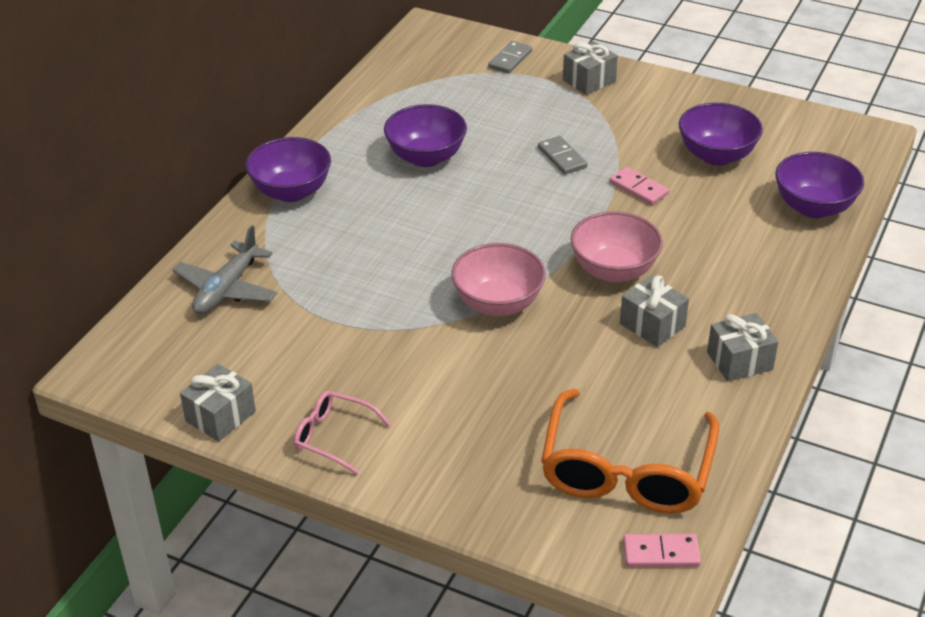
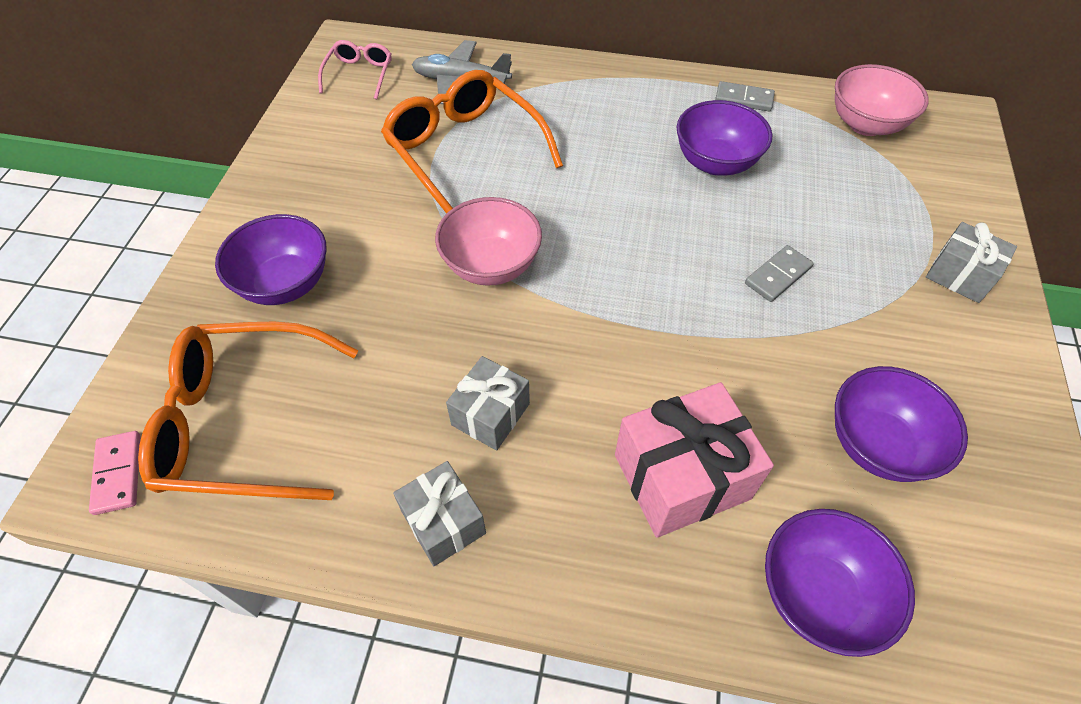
camera: 75 degrees right, 15 degrees up
grey gift [180,364,256,442] -> none
purple bowl [245,137,331,202] -> purple bowl moved to [215,214,327,305]
pink glasses [294,391,391,475] -> pink glasses moved to [318,40,392,99]
grey domino [488,41,532,74] -> grey domino moved to [715,81,775,111]
pink bowl [570,211,663,282] -> pink bowl moved to [835,64,929,136]
pink domino [609,167,669,205] -> none
none -> orange glasses [381,70,563,214]
none -> pink gift [615,382,774,538]

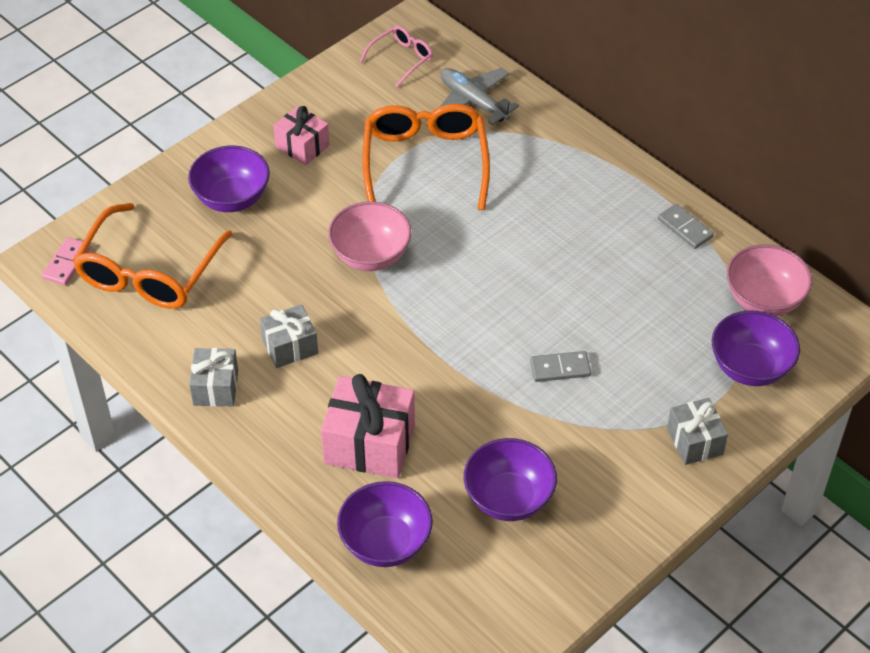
camera: 35 degrees right, 5 degrees down
orange glasses [138,322,358,500] -> orange glasses turned 105 degrees counterclockwise [72,203,232,309]
purple bowl [677,100,772,176] -> purple bowl moved to [712,310,800,386]
none -> pink gift [273,106,330,165]

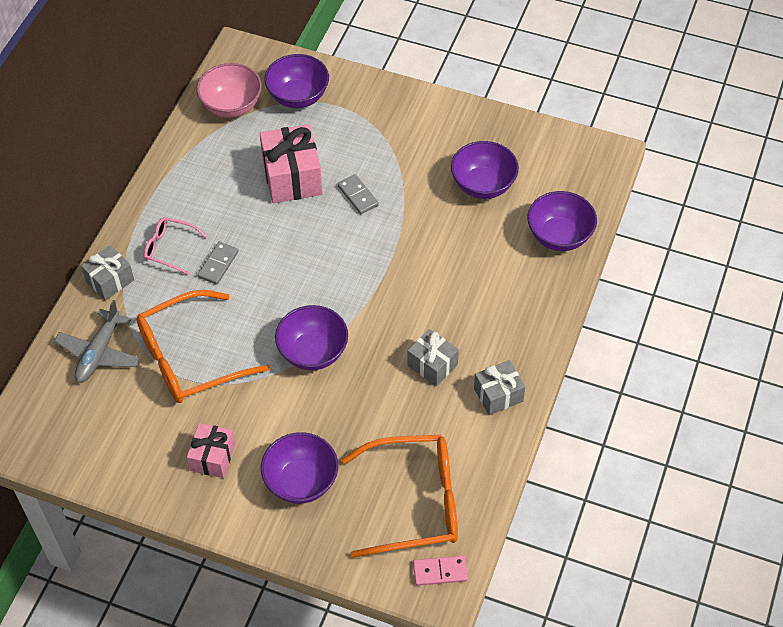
camera: 115 degrees left, 5 degrees up
pink gift [321,374,415,478] -> pink gift moved to [260,124,323,203]
pink bowl [328,201,411,271] -> purple bowl [275,305,348,370]
pink glasses [359,25,433,87] -> pink glasses moved to [144,217,208,275]
grey domino [658,204,714,249] -> grey domino moved to [198,242,238,285]
grey gift [667,398,728,465] -> grey gift moved to [81,245,134,301]

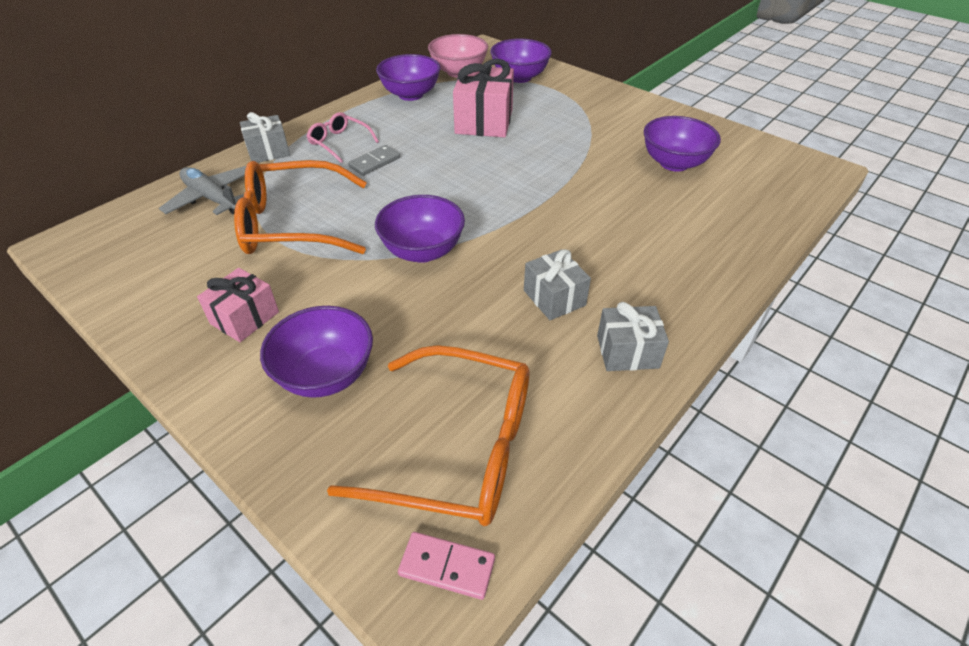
camera: 20 degrees right, 10 degrees down
grey plane [54,300,140,383] -> grey plane turned 90 degrees clockwise [159,166,246,215]
grey domino [337,174,379,214] -> none
purple bowl [527,191,597,251] -> purple bowl moved to [376,54,440,101]

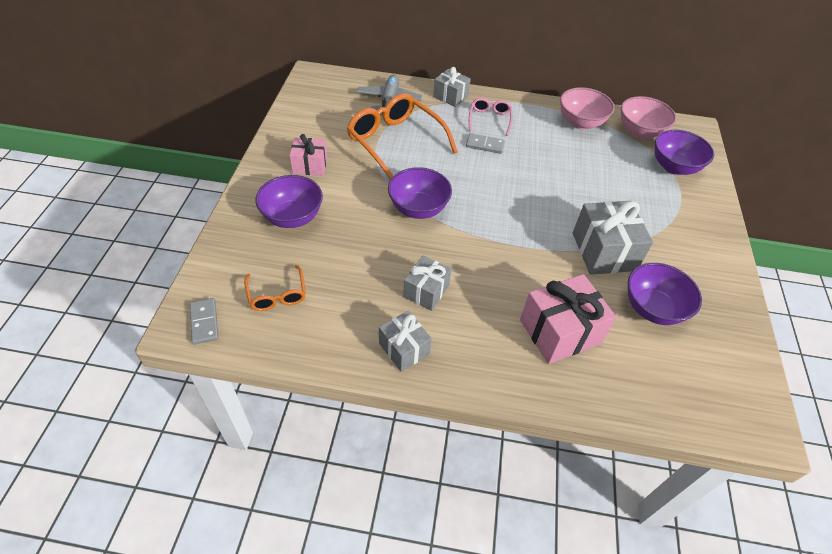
camera: 55 degrees right, 5 degrees up
orange glasses [327,345,529,526] -> orange glasses [244,265,306,311], size x0.51
purple bowl [376,54,440,101] -> pink bowl [560,87,615,130]
pink domino [398,532,495,600] -> grey domino [190,298,219,345]
pink gift [453,59,514,137] -> pink gift moved to [520,274,617,364]
none -> grey gift [573,201,653,275]

